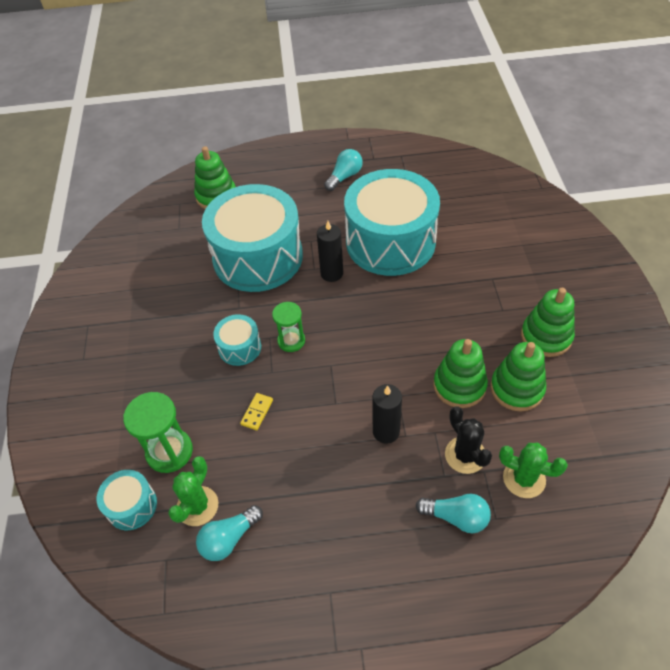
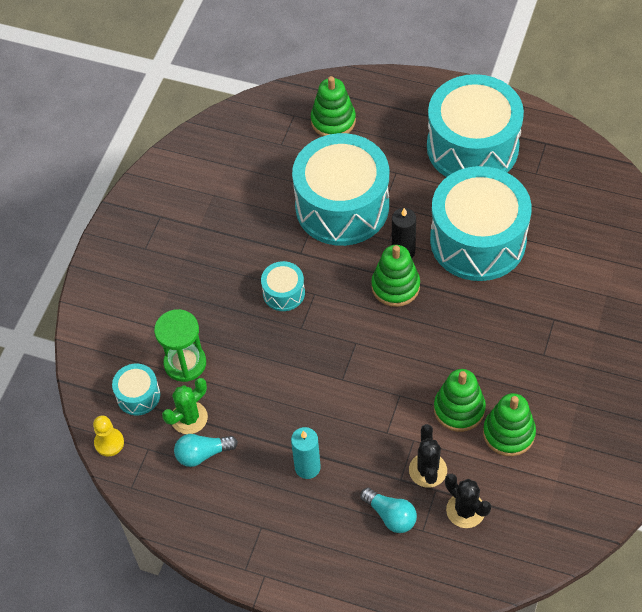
camera: 25 degrees right, 5 degrees up
yellow domino [240,393,273,430] -> none
green hourglass [272,302,305,352] -> none
turquoise light bulb [324,149,363,191] -> turquoise drum [427,74,524,177]
black candle [373,384,402,444] -> none
green cactus [499,443,568,498] -> black cactus [445,474,491,528]
green stacking toy [521,288,575,357] -> green stacking toy moved to [371,245,420,307]
none -> yellow pawn [93,416,124,457]
none -> turquoise candle [291,427,321,479]

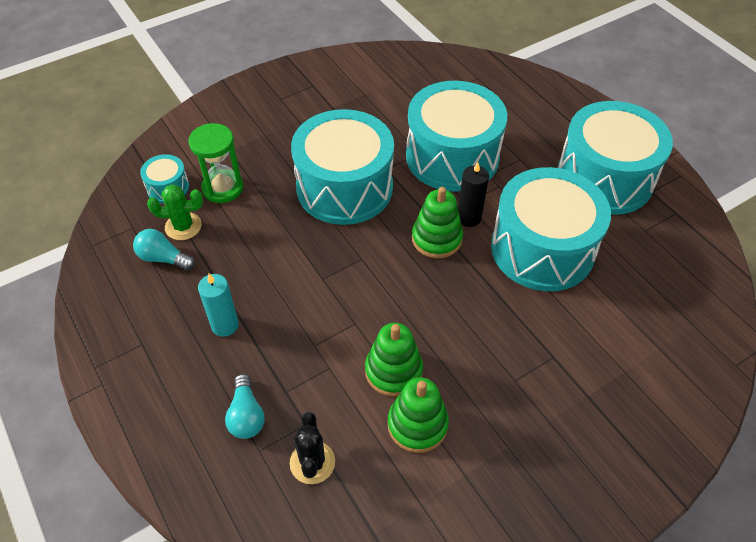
camera: 35 degrees right, 5 degrees down
yellow pawn [93,416,124,457] -> none
turquoise drum [261,261,305,311] -> turquoise drum [291,109,394,225], size x2.31
green stacking toy [311,76,356,136] -> none
black cactus [409,424,447,488] -> none

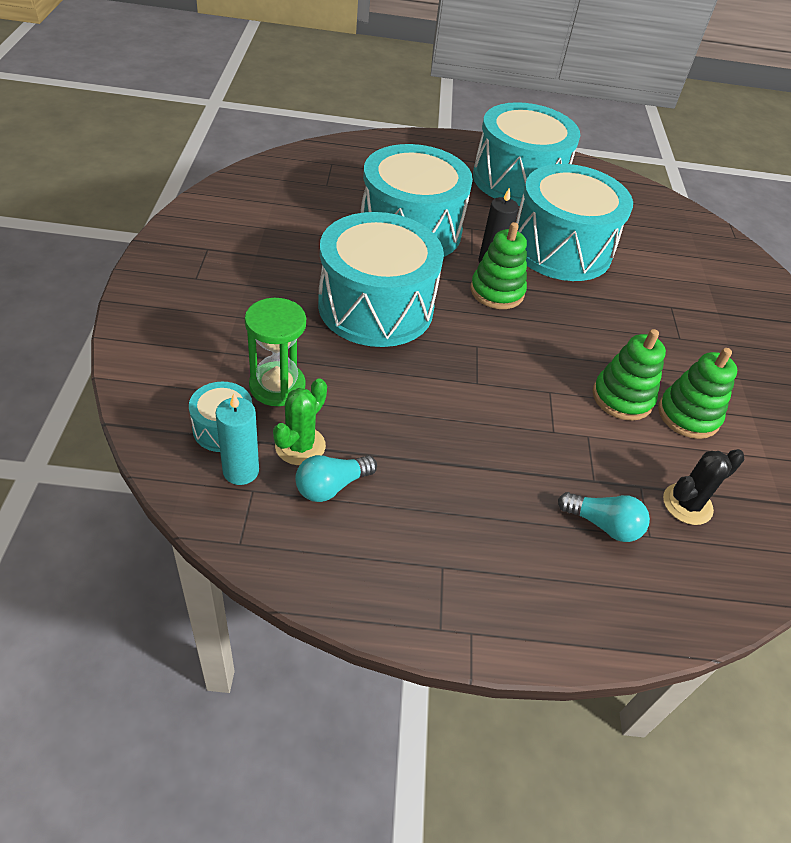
camera: 60 degrees left, 5 degrees down
turquoise candle [198,274,239,337] -> turquoise candle moved to [215,393,259,485]
black cactus [290,412,335,484] -> black cactus turned 60 degrees counterclockwise [663,449,744,525]

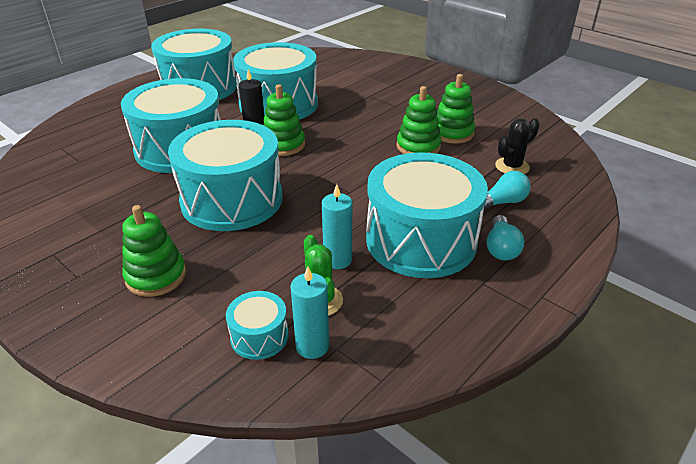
camera: 45 degrees left, 10 degrees down
green hourglass [245,298,306,406] -> none
turquoise light bulb [295,455,377,502] -> turquoise light bulb moved to [487,215,524,260]
black cactus [663,449,744,525] -> black cactus turned 45 degrees clockwise [495,118,540,174]
none -> green stacking toy [122,205,186,297]
none -> turquoise candle [322,184,352,269]
none -> turquoise drum [366,152,488,278]

